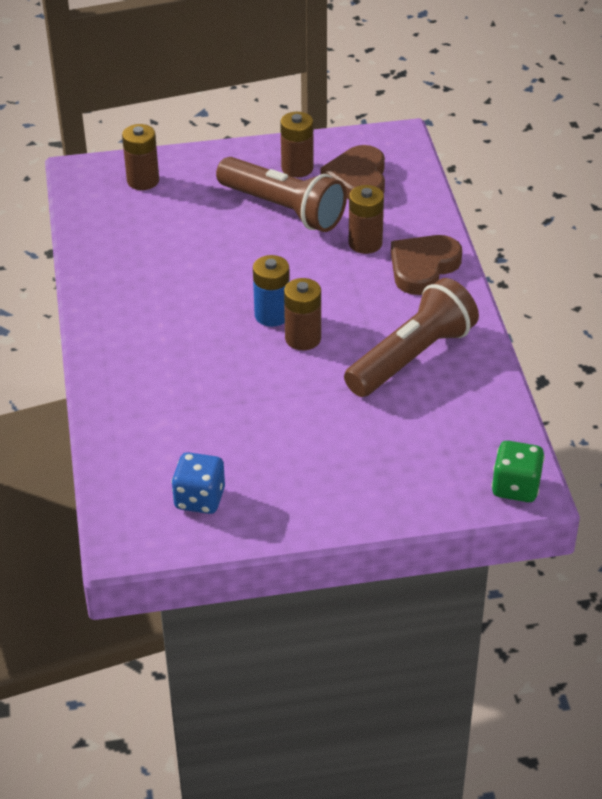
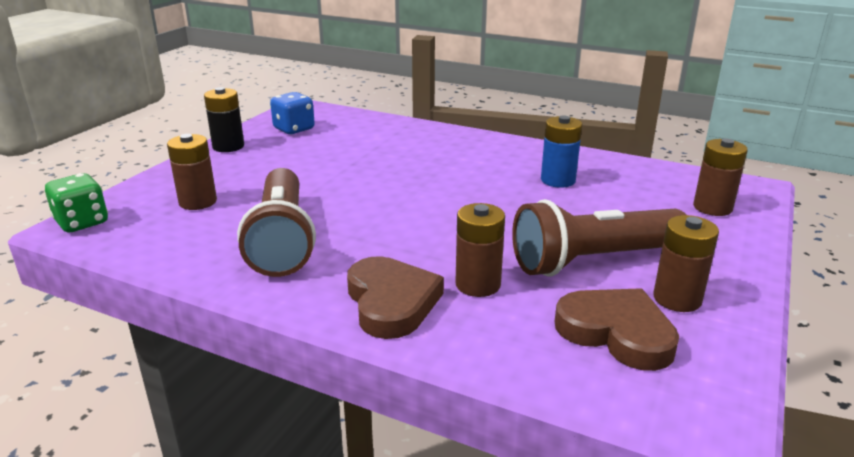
camera: 125 degrees right, 15 degrees down
blue battery [253,255,290,327] -> blue battery moved to [541,115,582,188]
brown battery [284,278,321,350] -> brown battery moved to [167,134,217,210]
none -> black battery [204,87,244,152]

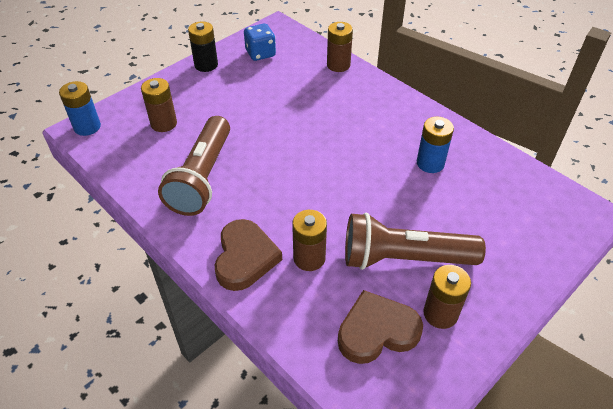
camera: 20 degrees right, 20 degrees up
green dice [45,173,108,233] -> blue battery [59,81,101,136]
brown heart [555,288,679,371] -> brown heart turned 75 degrees counterclockwise [338,290,423,364]
brown battery [693,138,748,216] -> brown battery moved to [327,22,353,72]

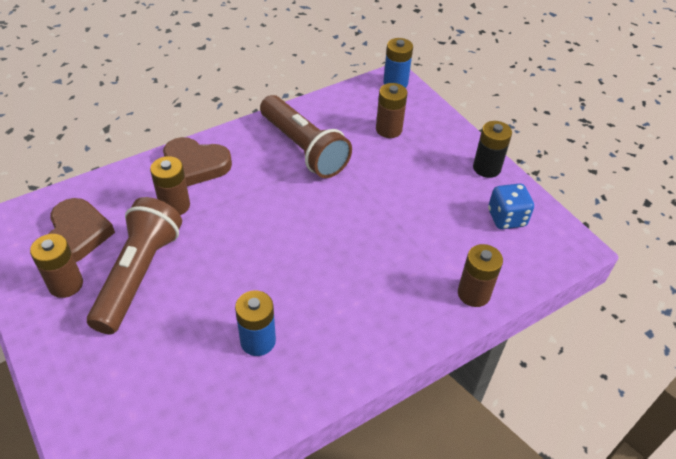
camera: 100 degrees right, 0 degrees up
brown flashlight [158,116,230,216] -> brown flashlight turned 150 degrees counterclockwise [260,95,352,178]

